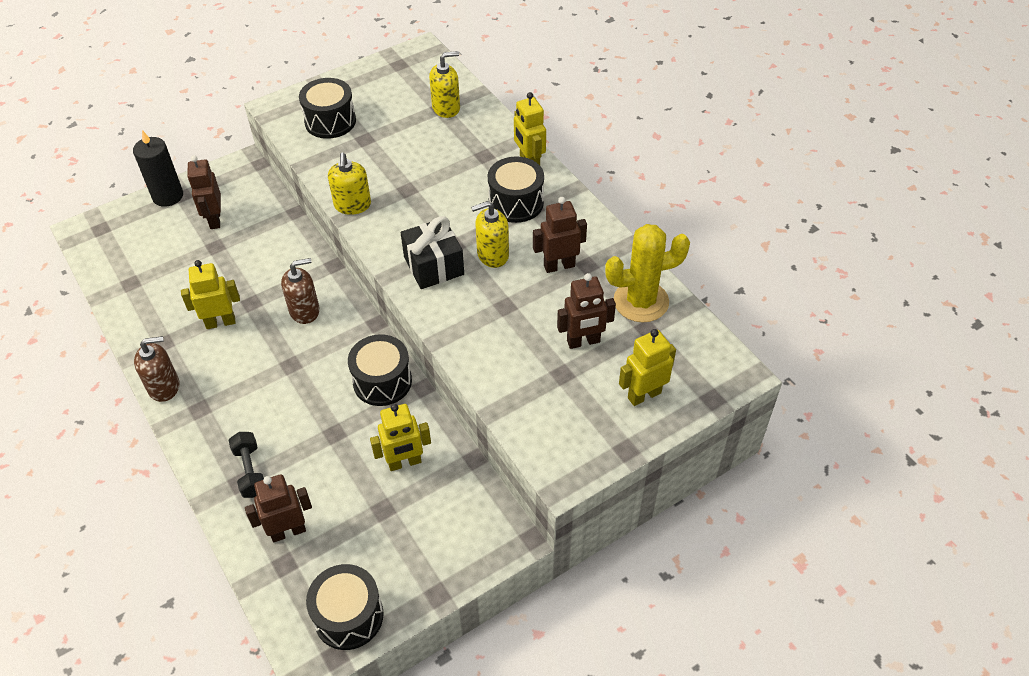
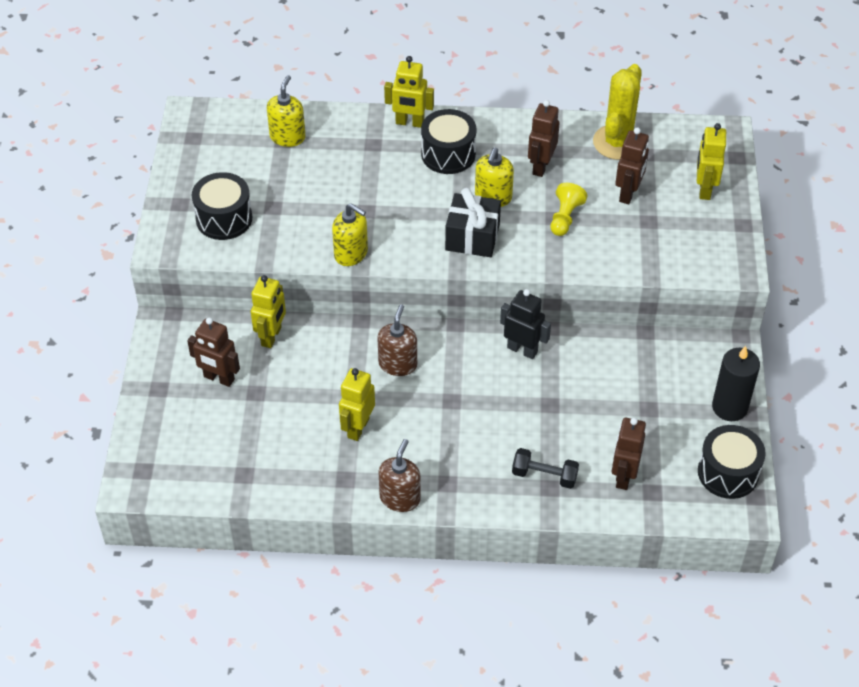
camera: 55 degrees left, 0 degrees up
black candle [133,130,183,207] -> black candle moved to [712,346,760,421]
black drum [348,334,412,406] -> black robot [500,289,551,359]
yellow robot [370,404,431,471] -> yellow robot moved to [251,275,286,348]
none -> yellow pawn [550,183,587,236]

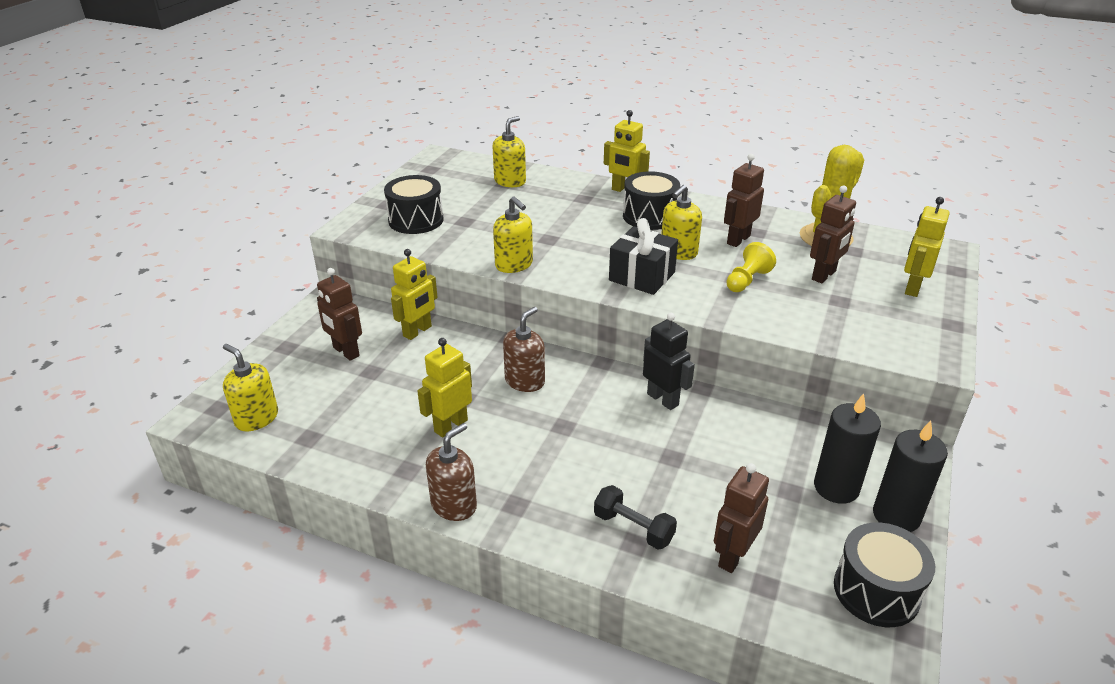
camera: 20 degrees right, 15 degrees down
none -> yellow soap dispenser [223,344,278,431]
none -> black candle [814,393,881,504]

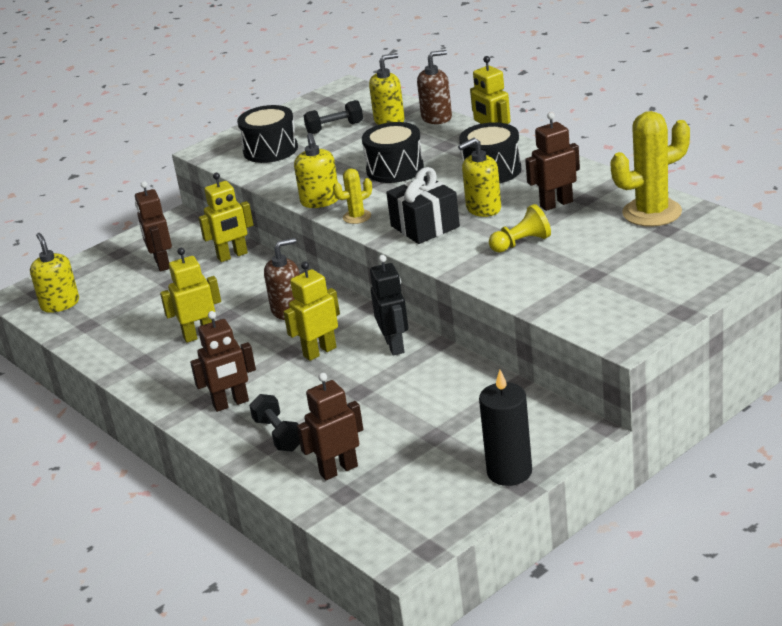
camera: 30 degrees right, 5 degrees down
brown soap dispenser [426,423,477,521] -> brown soap dispenser moved to [417,50,452,124]
brown robot [810,185,856,283] -> brown robot moved to [190,311,256,412]
black candle [814,393,881,504] -> none
black drum [834,522,935,627] -> black drum moved to [362,122,424,183]
yellow robot [904,197,950,297] -> yellow robot moved to [283,261,340,361]
none -> black dumbbell [304,100,363,134]
none -> yellow cactus [333,168,372,224]

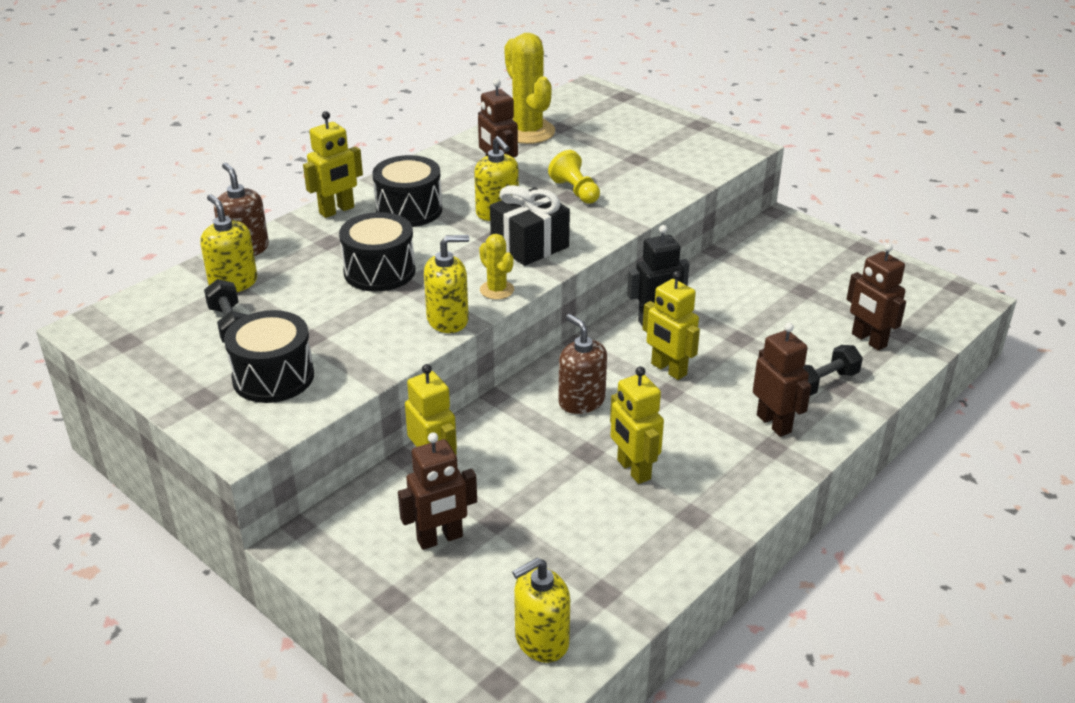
camera: 100 degrees left, 5 degrees up
black candle [479,370,532,486] -> none

